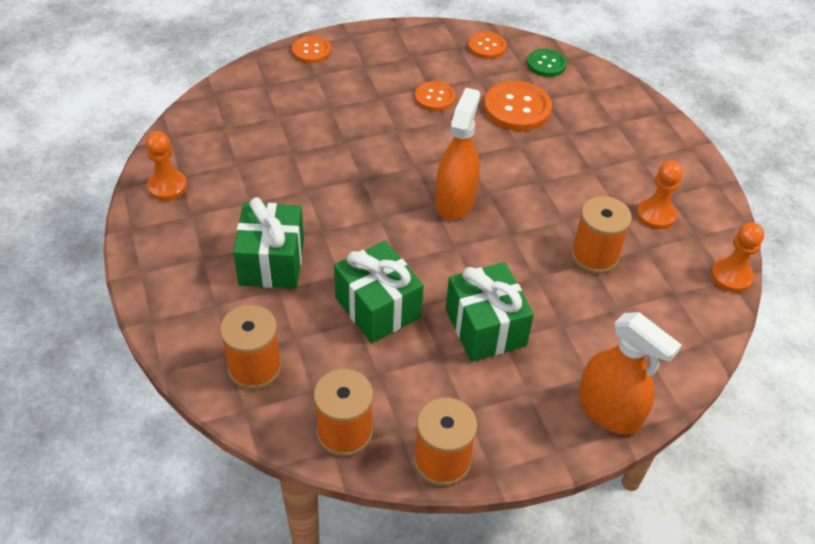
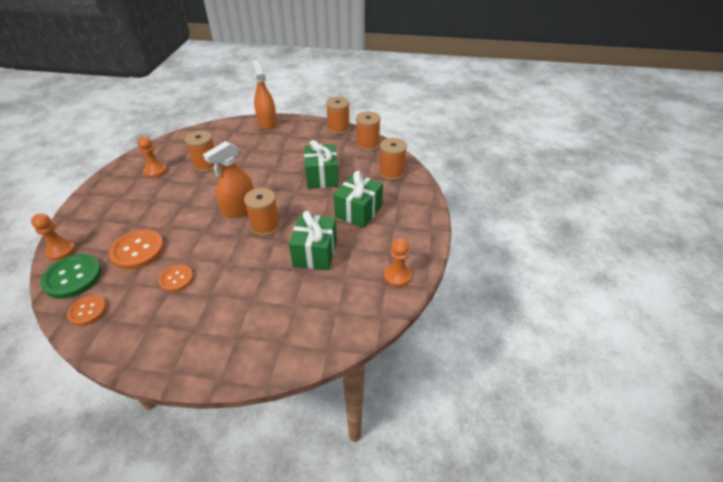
camera: 150 degrees left, 5 degrees down
orange button [292,36,331,64] -> none
green gift [446,262,534,362] -> green gift moved to [289,211,337,270]
green button [527,49,567,77] -> green button [40,254,102,299], size x1.64
orange pawn [711,222,764,293] -> orange pawn moved to [31,213,76,260]
none -> orange spool [244,188,280,236]

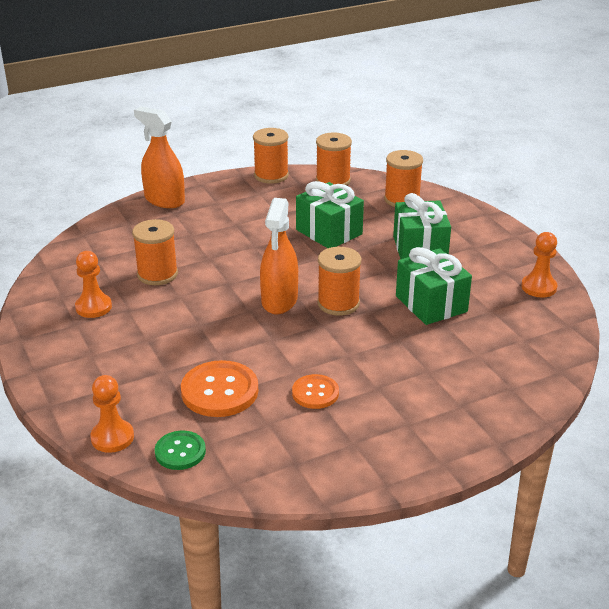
camera: 35 degrees left, 10 degrees down
green button [40,254,102,299] -> green button [155,431,206,470], size x0.61
orange button [67,295,107,326] -> none

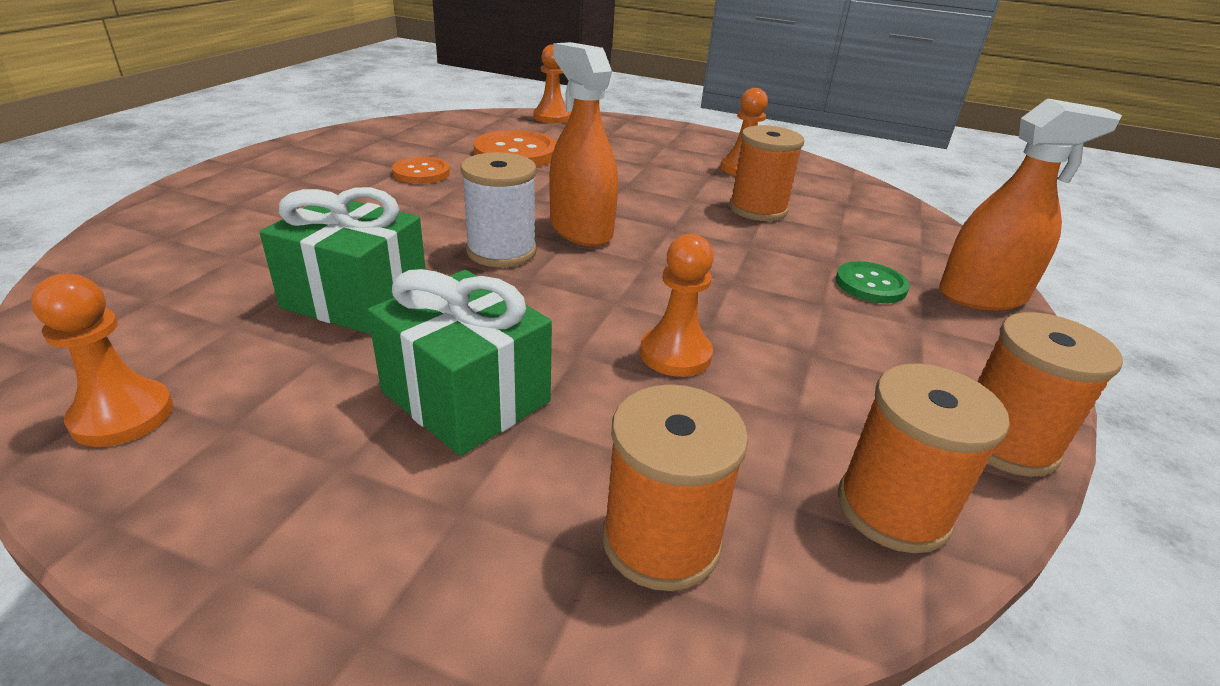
camera: 135 degrees right, 0 degrees up
green button [155,431,206,470] -> green button moved to [836,261,910,303]
green gift [296,181,364,248] -> orange pawn [640,234,714,377]
orange spool [317,247,362,316] -> white spool [460,152,536,267]

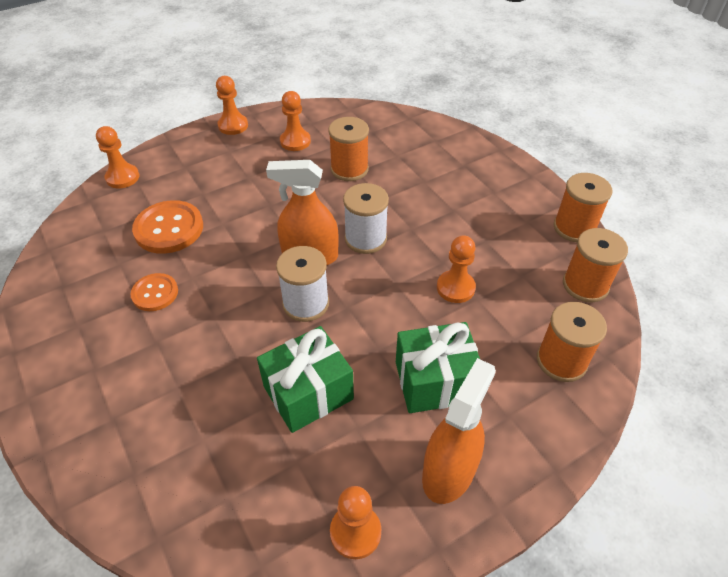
camera: 50 degrees left, 15 degrees up
green button [836,261,910,303] -> none
orange spray bottle [939,98,1122,310] -> orange spray bottle moved to [422,358,496,504]
none -> orange pawn [216,76,248,135]
none -> white spool [343,183,389,254]

